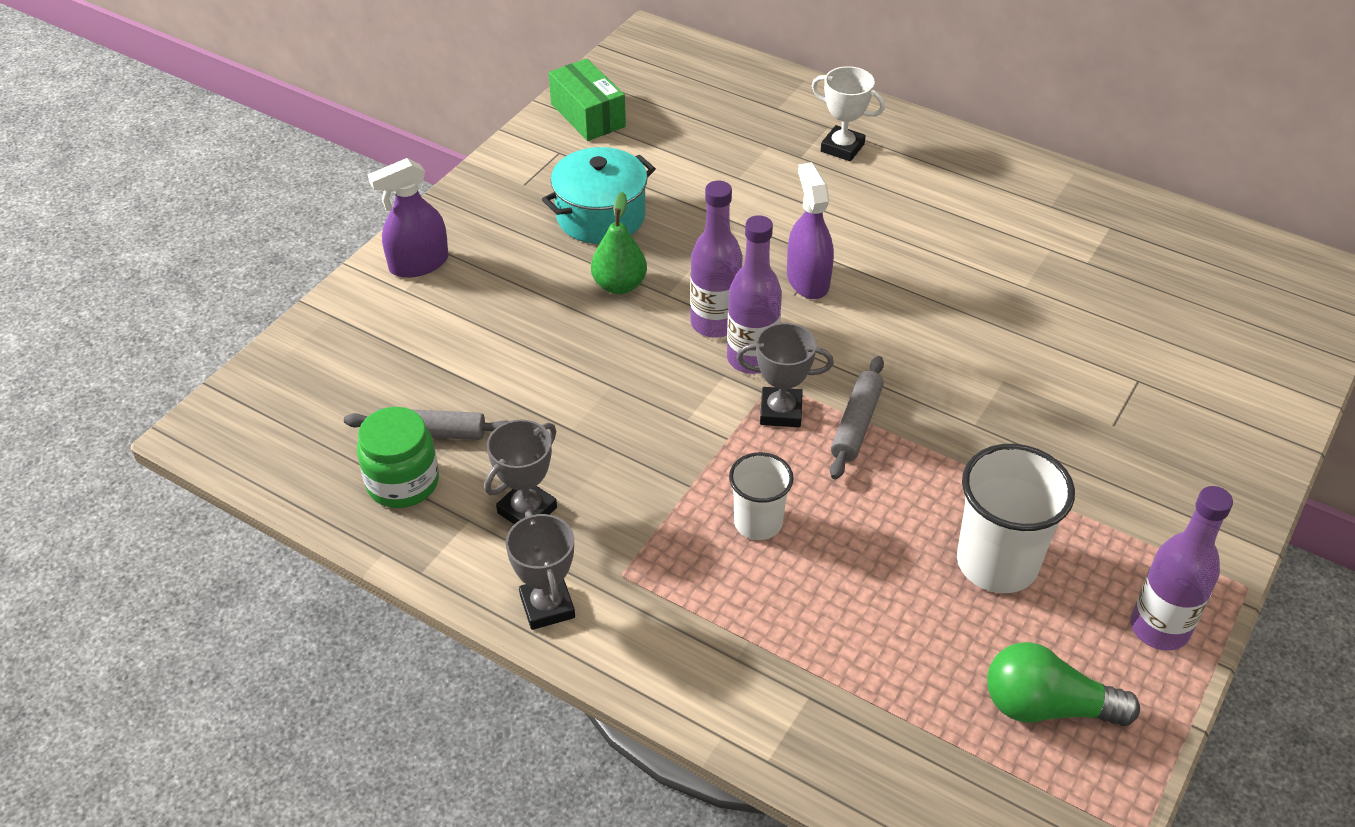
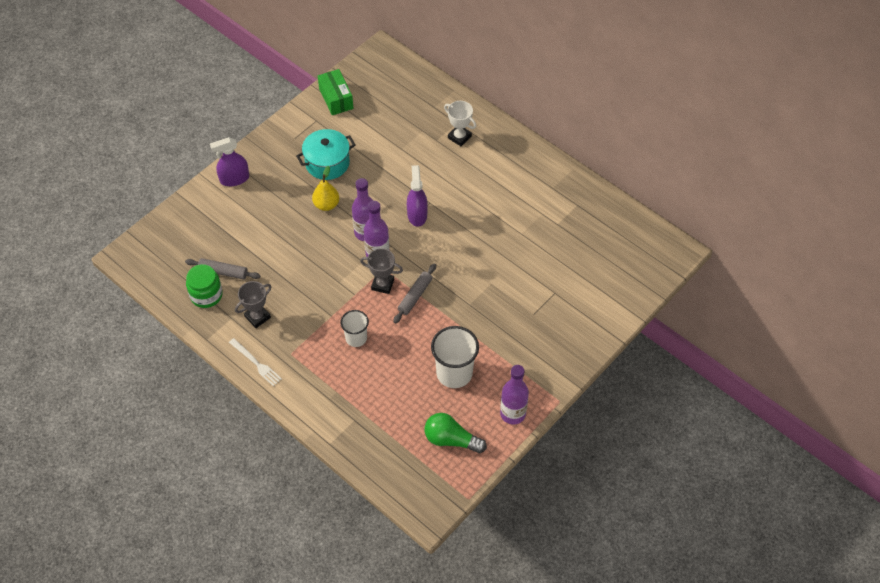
camera: 10 degrees right, 10 degrees up
grey trophy [506,511,575,630] -> white fork [229,338,282,386]
green pear [591,192,647,294] -> yellow pear [312,166,339,211]

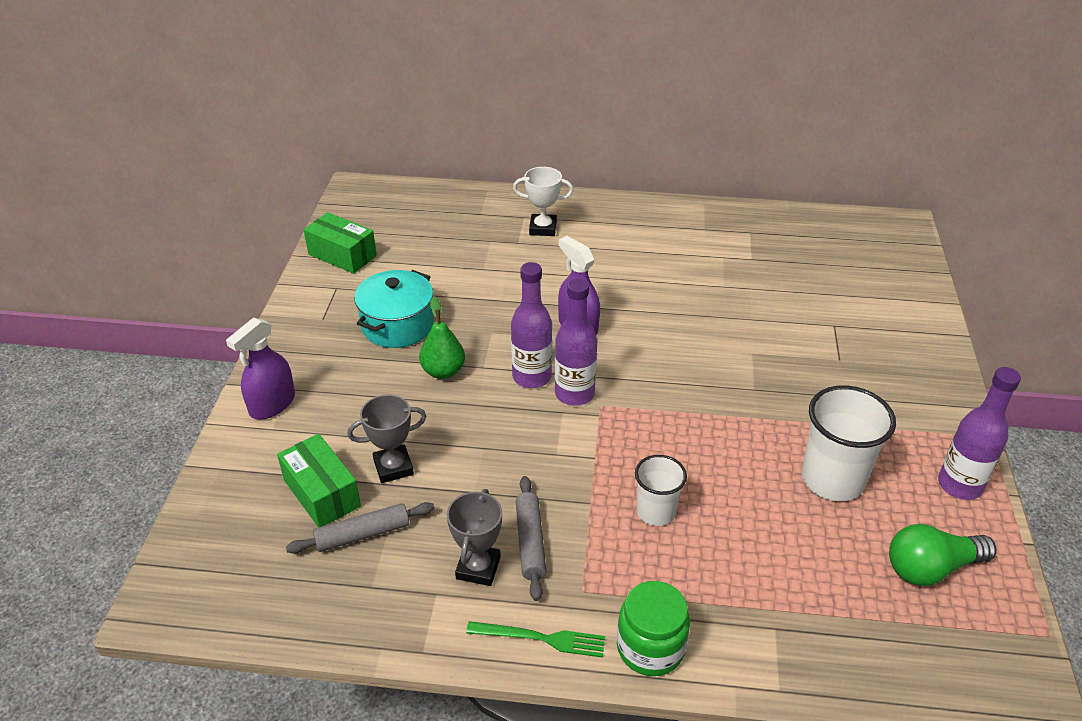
camera: 35 degrees left, 15 degrees down
green jar [186,264,223,308] -> green jar moved to [617,581,690,676]
white fork [229,338,282,386] -> green fork [466,621,605,658]
yellow pear [312,166,339,211] -> green pear [419,297,465,379]
grey trophy [360,248,403,294] -> grey trophy moved to [348,395,427,483]
grey rolling pin [393,263,436,323] -> grey rolling pin moved to [516,476,546,601]
none -> green box [277,434,361,528]

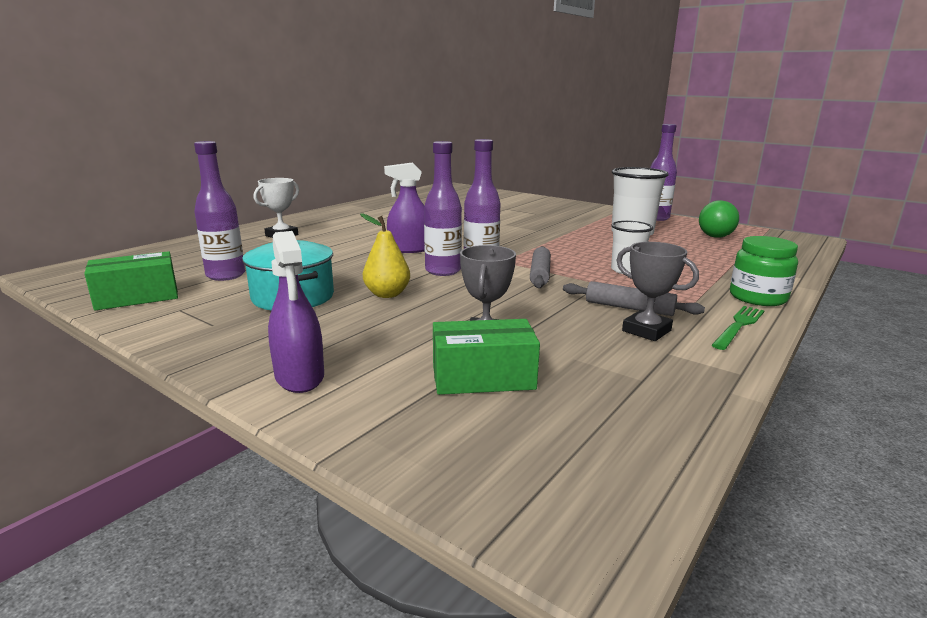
camera: 60 degrees left, 20 degrees down
grey rolling pin [286,502,434,553] -> grey rolling pin moved to [530,246,551,288]
green pear [419,297,465,379] -> yellow pear [360,213,410,298]
none -> purple bottle [194,141,245,281]

